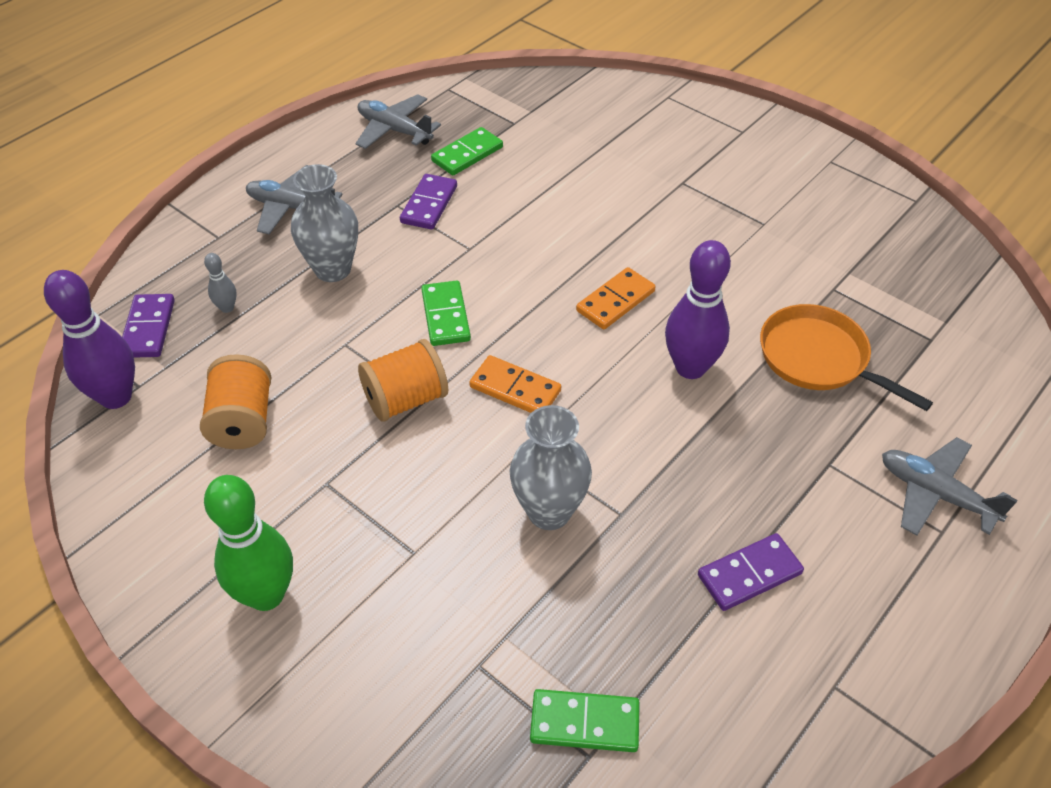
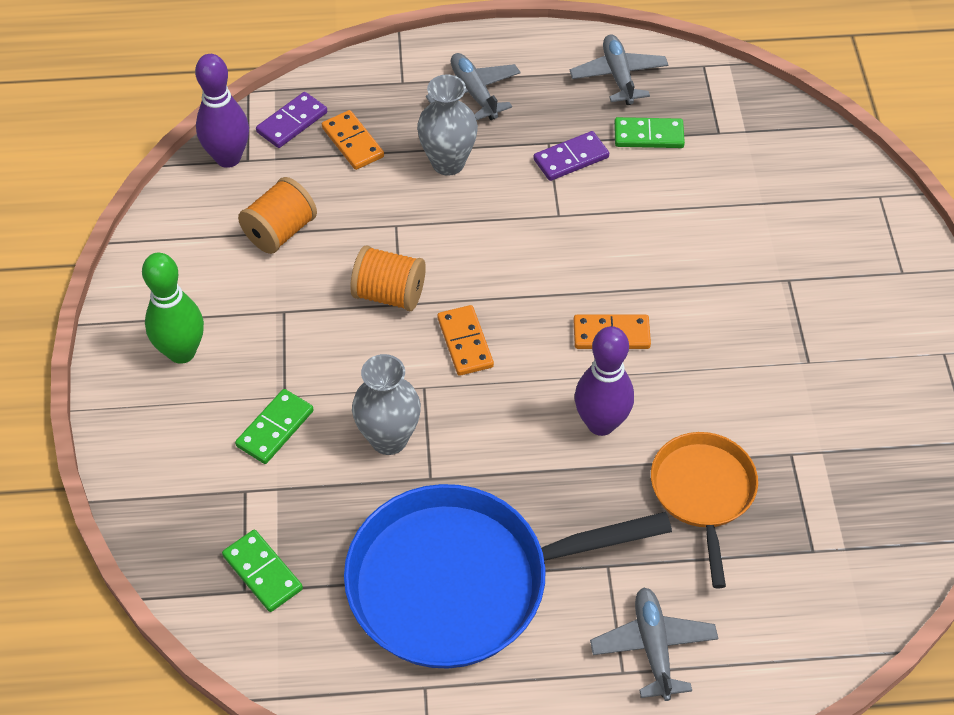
camera: 45 degrees right, 5 degrees up
grey bowling pin [204,253,237,313] -> orange domino [322,110,384,170]
green domino [421,280,471,346] -> green domino moved to [235,389,314,464]
purple domino [698,533,804,611] -> blue pan [344,484,672,669]

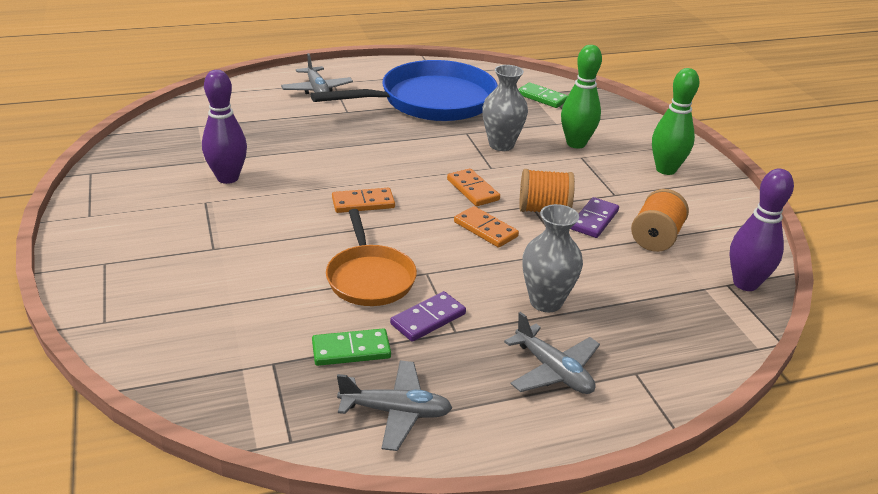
camera: 165 degrees right, 20 degrees down
green domino [235,389,314,464] -> green bowling pin [561,45,602,149]
purple domino [256,92,327,148] -> purple domino moved to [570,197,619,238]
orange domino [322,110,384,170] -> orange domino moved to [454,206,519,248]
grey plane [570,35,668,105] -> grey plane turned 60 degrees counterclockwise [337,361,452,451]
purple bowling pin [575,326,634,436] -> purple bowling pin moved to [202,70,247,184]
orange pan [651,432,758,588] -> orange pan moved to [326,209,417,306]

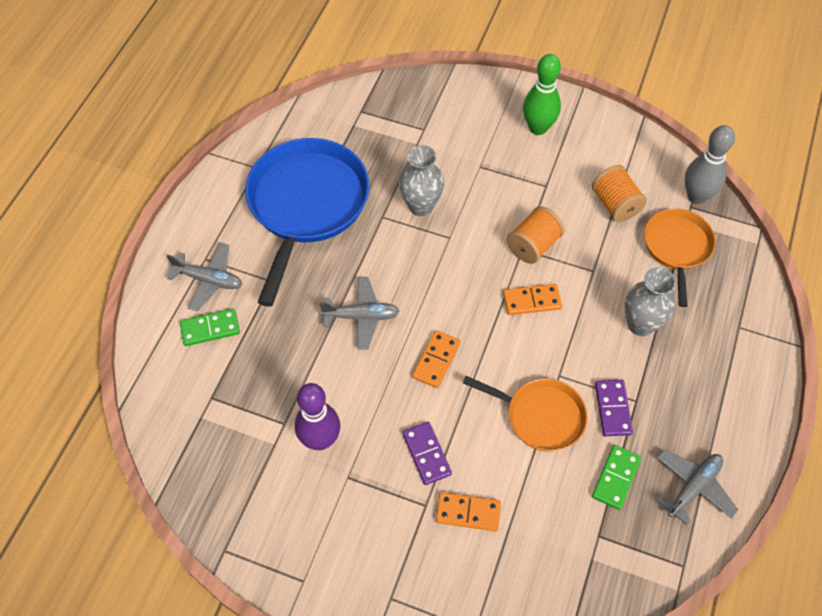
camera: 50 degrees left, 25 degrees up
orange domino [447,168,500,206] -> orange domino moved to [436,492,501,531]
grey plane [504,312,600,394] -> grey plane moved to [319,277,399,350]
green domino [518,82,568,108] -> green domino moved to [180,309,240,346]
green bowling pin [561,45,602,149] -> none
purple domino [570,197,619,238] -> purple domino moved to [402,422,452,485]
purple bowling pin [729,168,794,291] -> grey bowling pin [685,125,735,204]
none -> orange pan [644,208,716,307]

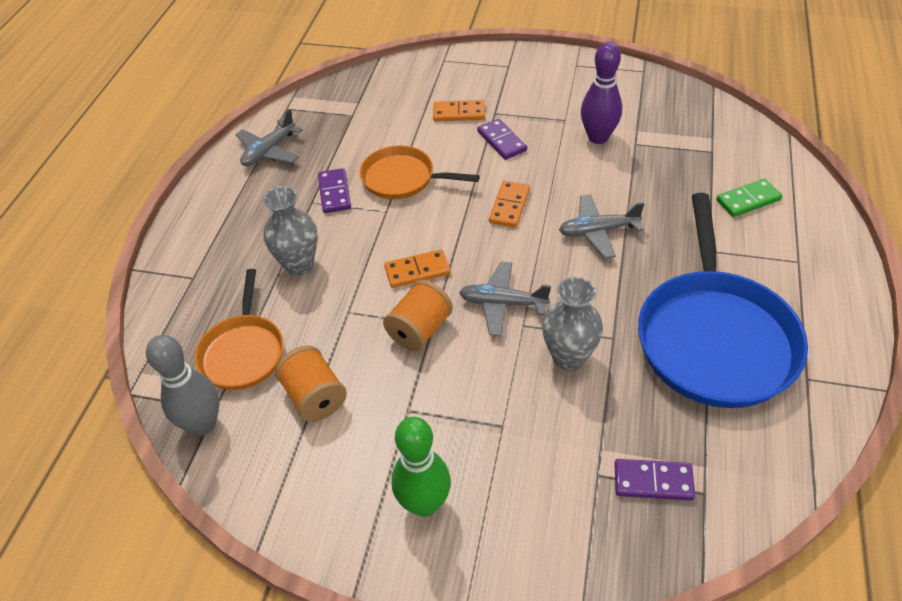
camera: 175 degrees right, 10 degrees down
grey plane [167,243,242,311] -> grey plane moved to [459,261,551,336]
green domino [592,445,641,510] -> none
none -> purple domino [614,459,695,501]

